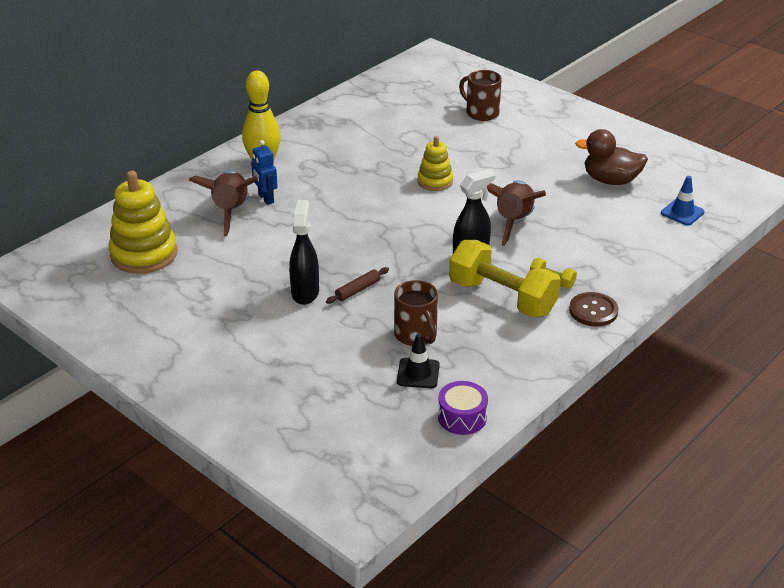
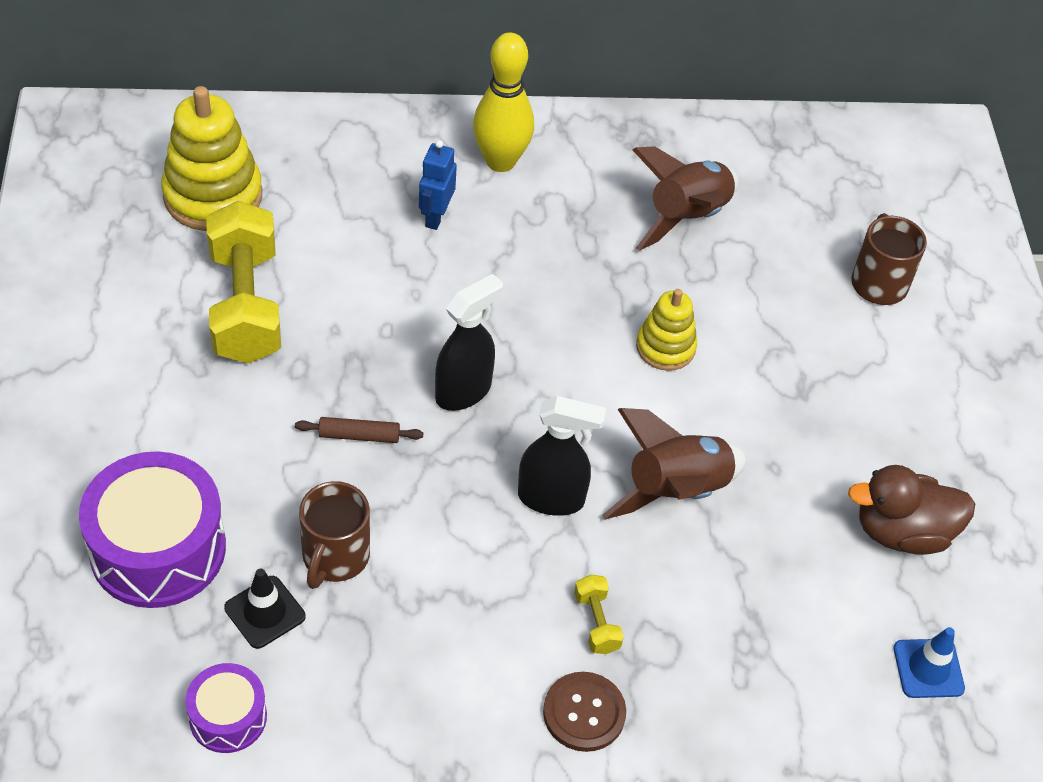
camera: 40 degrees right, 15 degrees up
brown rocket [189,170,258,236] -> brown rocket moved to [632,146,738,251]
black spray bottle [289,200,319,305] -> black spray bottle moved to [435,274,503,411]
yellow dumbbell [449,240,561,318] -> yellow dumbbell moved to [206,201,281,364]
brown duck [575,129,648,185] -> brown duck turned 60 degrees counterclockwise [848,465,975,555]
none -> purple drum [79,452,226,608]

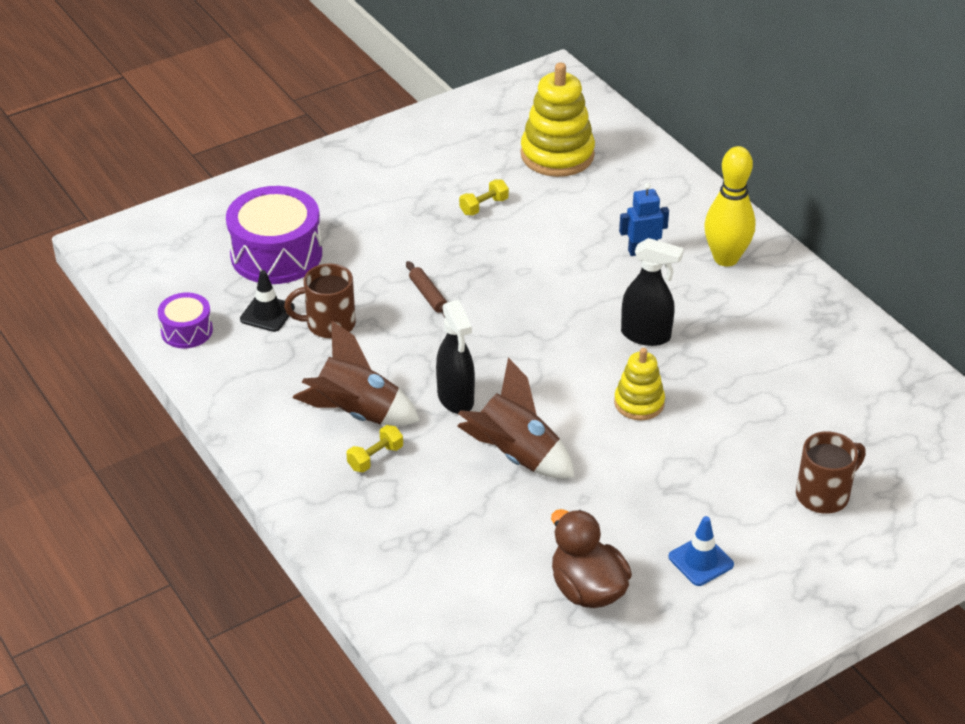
camera: 65 degrees right, 10 degrees down
yellow dumbbell [206,201,281,364] -> yellow dumbbell [459,179,509,216], size x0.42
black spray bottle [435,274,503,411] -> black spray bottle moved to [621,238,684,346]
brown button [543,672,626,752] -> none
brown rocket [632,146,738,251] -> brown rocket moved to [293,321,420,426]
blue traffic cone [894,627,965,698] -> blue traffic cone moved to [669,516,734,586]

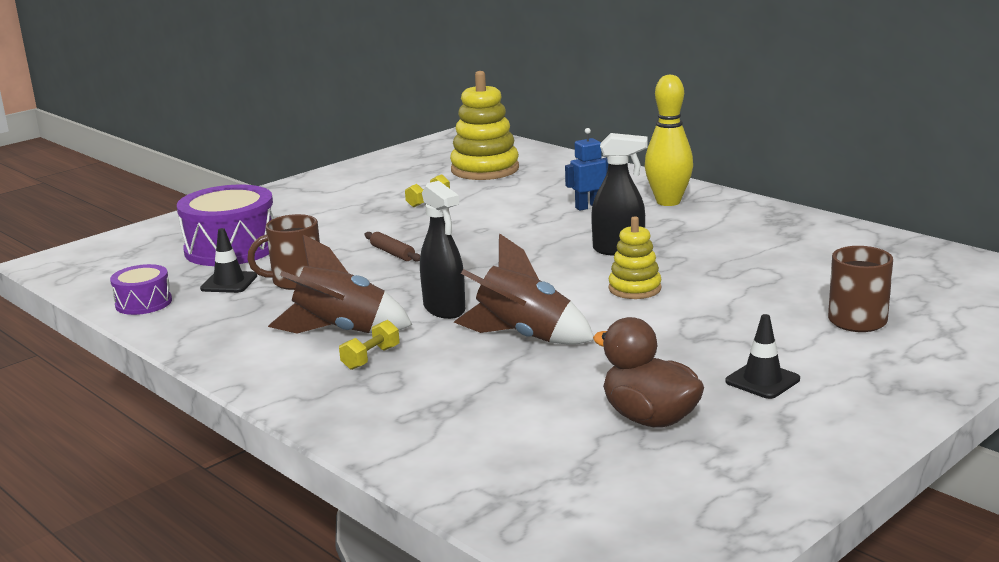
camera: 10 degrees left, 20 degrees down
blue traffic cone [669,516,734,586] -> black traffic cone [726,314,800,399]

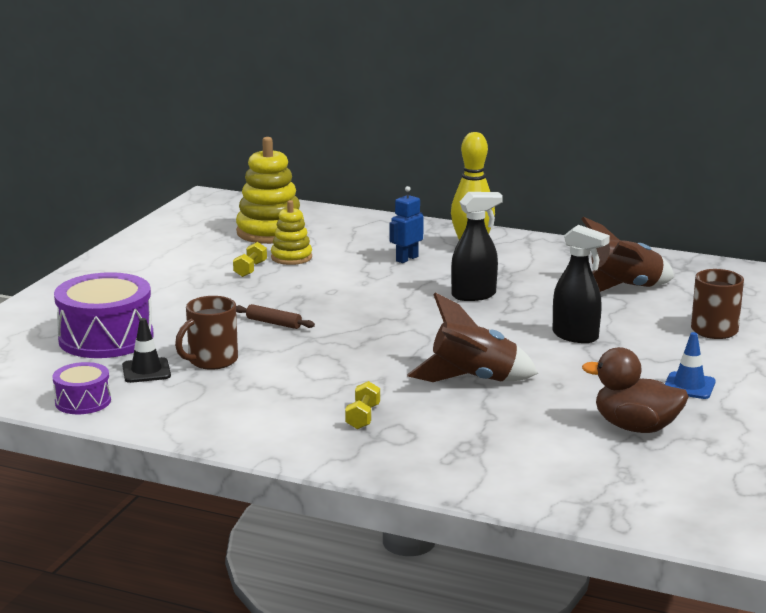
camera: 25 degrees left, 0 degrees up
brown rocket [268,235,412,334] -> brown rocket moved to [581,217,674,292]
black spray bottle [420,181,465,319] -> black spray bottle moved to [552,225,610,343]
yellow stacking toy [609,216,662,299] -> yellow stacking toy moved to [271,200,312,265]
black traffic cone [726,314,800,399] -> blue traffic cone [665,332,716,399]

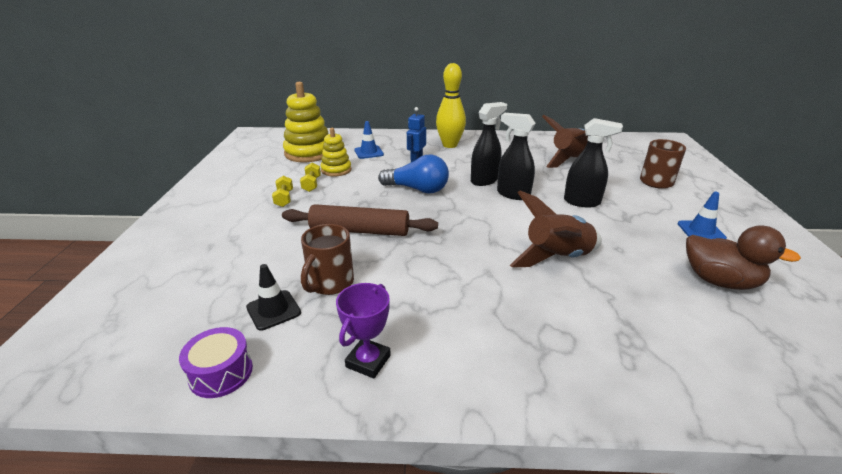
camera: 20 degrees left, 10 degrees up
purple drum [54,272,154,358] -> none
brown rolling pin [236,304,315,329] -> brown rolling pin [282,204,438,236], size x2.05
yellow dumbbell [345,381,380,429] -> yellow dumbbell moved to [272,176,293,207]
brown duck [582,347,689,433] -> brown duck turned 150 degrees counterclockwise [686,225,801,290]
none -> purple trophy [336,283,391,379]
none -> blue traffic cone [354,121,384,159]
none -> blue light bulb [378,154,449,194]
none -> black spray bottle [497,113,536,200]

